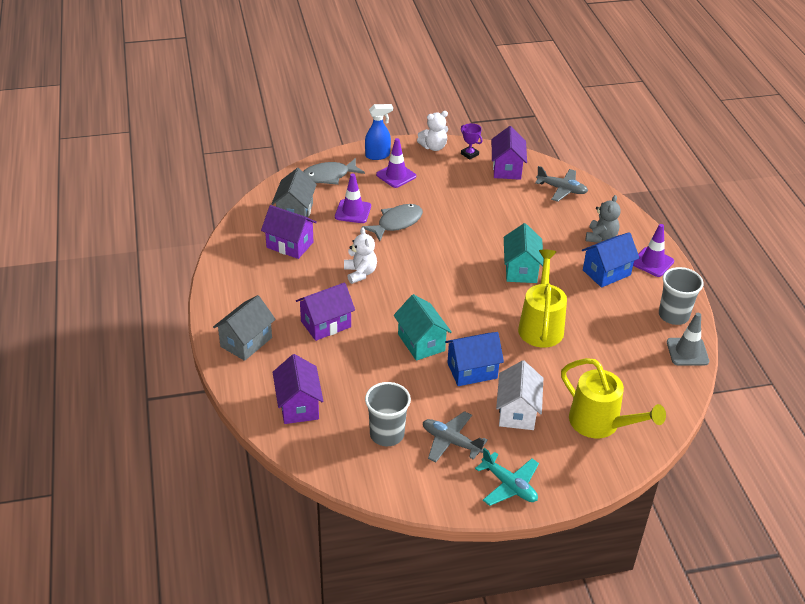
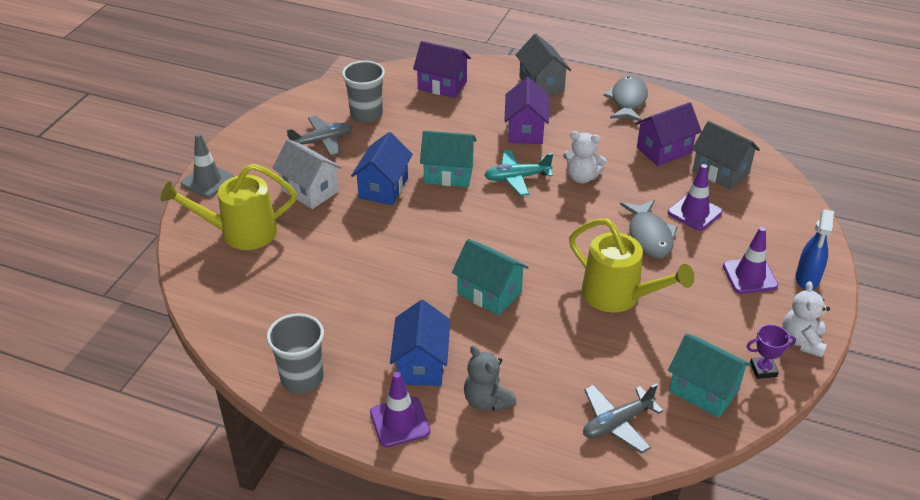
camera: 125 degrees right, 0 degrees up
grey fish [303,158,365,185] -> grey fish moved to [604,76,648,121]
turquoise plane [475,448,539,506] -> turquoise plane moved to [484,150,553,196]
purple house [492,126,527,180] -> turquoise house [668,334,752,418]
yellow watering can [518,250,567,348] -> yellow watering can moved to [569,218,694,313]
grey traffic cone [667,313,709,366] -> grey traffic cone moved to [181,133,234,198]

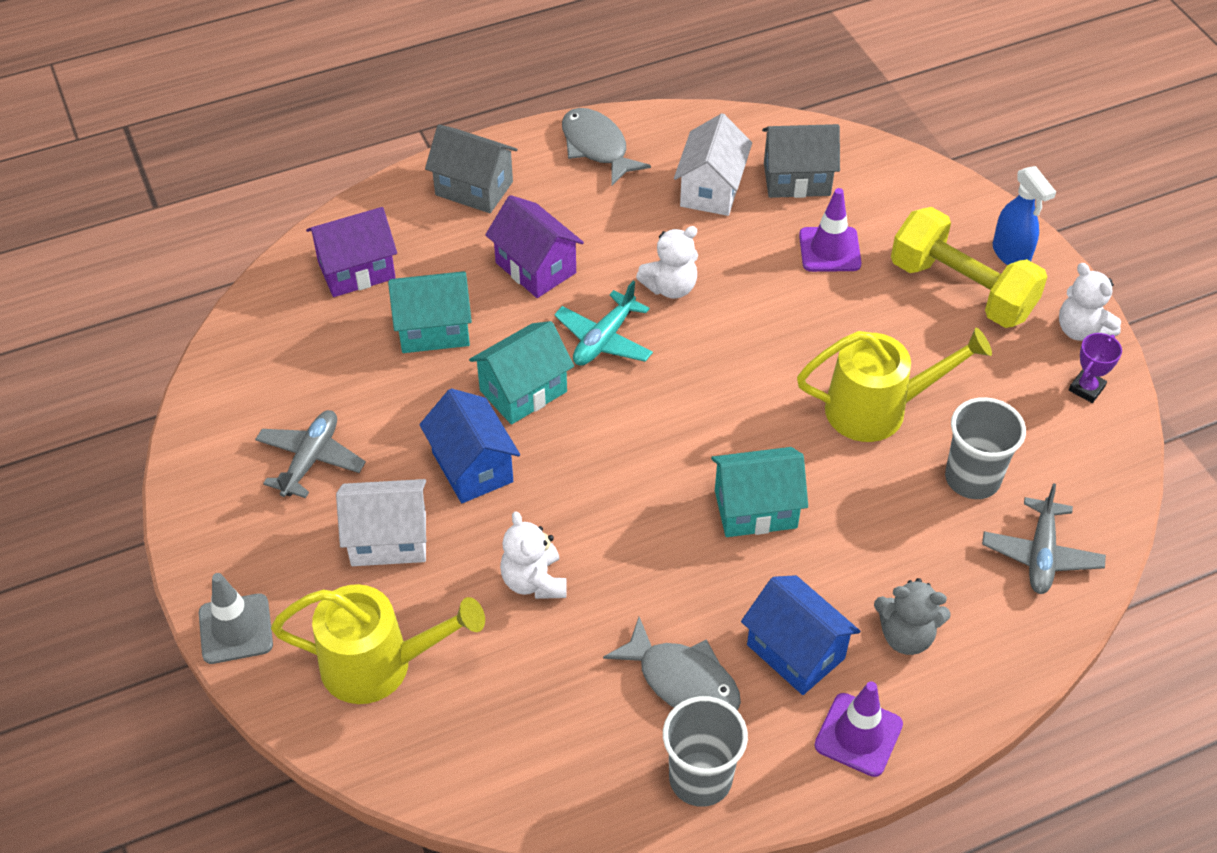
camera: 45 degrees left, 10 degrees up
yellow watering can [160,164,296,250] -> yellow watering can turned 120 degrees counterclockwise [271,584,485,704]
grey cup [342,61,385,122] -> grey cup moved to [945,397,1026,499]
grey fish [620,200,678,258] -> grey fish moved to [603,617,741,711]
purple house [635,102,702,166] -> white house [674,113,752,216]
turquoise house [668,334,752,418] -> turquoise house moved to [388,271,472,353]
purple traffic cone [723,227,778,294] -> yellow dumbbell [891,207,1047,328]
none -> white teddy bear [500,511,566,599]

